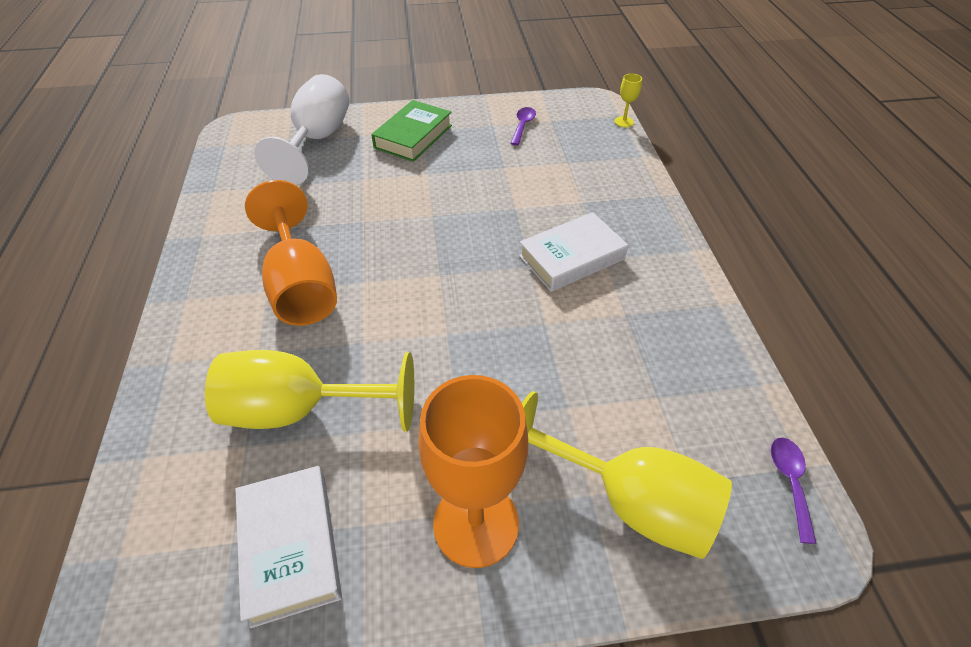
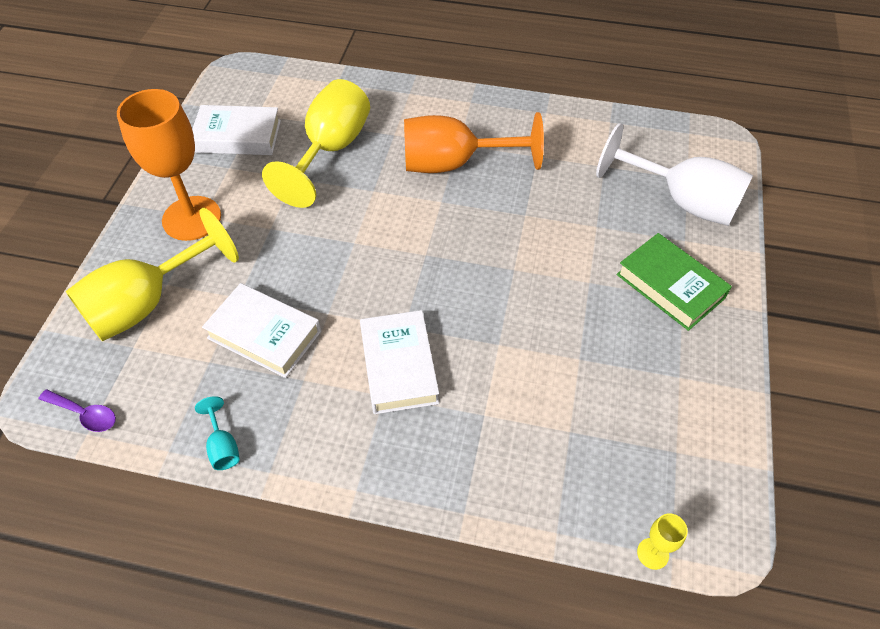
camera: 110 degrees right, 5 degrees up
purple spoon [510,107,536,146] -> none
none -> turquoise goblet [195,396,240,470]
none -> white book [202,283,321,378]

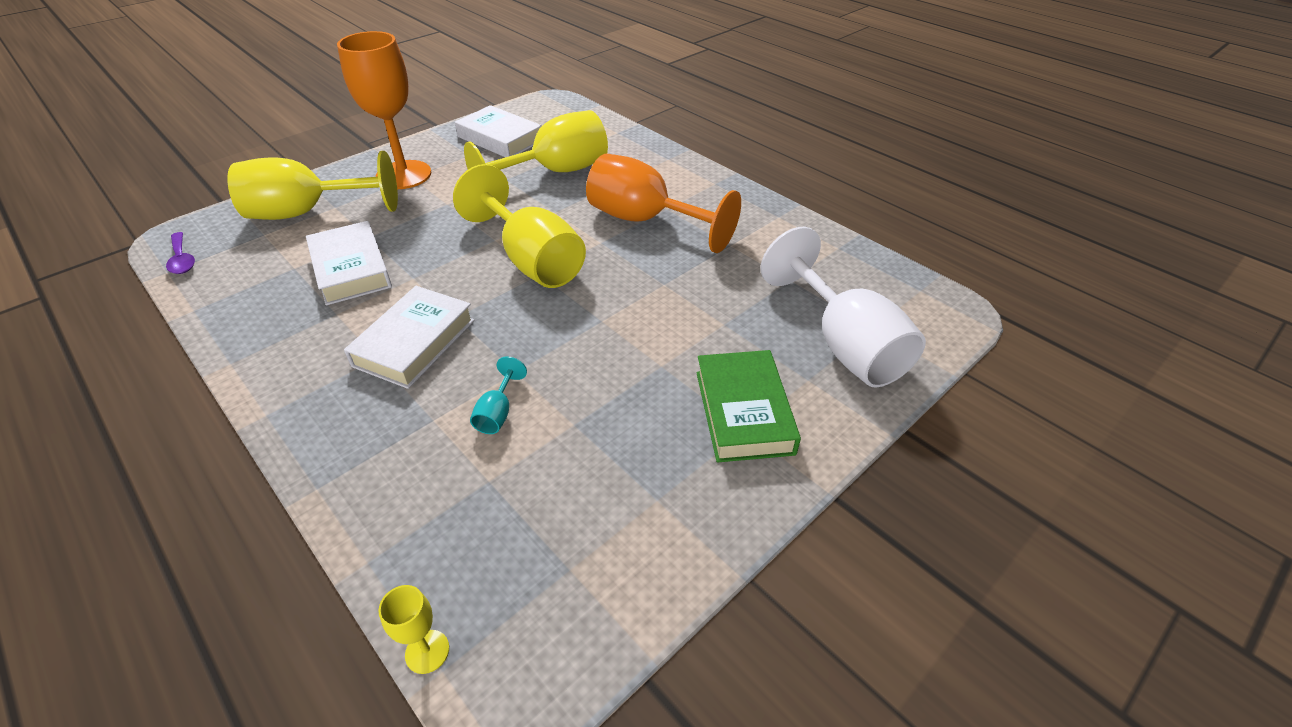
camera: 35 degrees right, 10 degrees down
turquoise goblet [195,396,240,470] -> turquoise goblet moved to [470,357,527,434]
none -> yellow goblet [453,164,586,288]

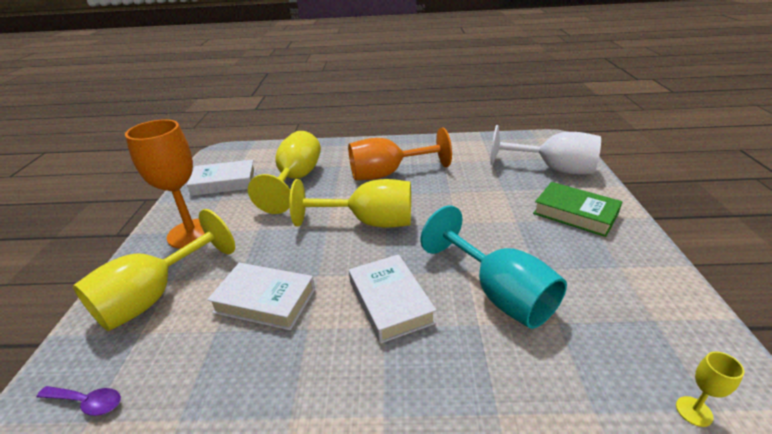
camera: 45 degrees left, 10 degrees down
turquoise goblet [470,357,527,434] -> turquoise goblet [421,206,567,329], size x2.47

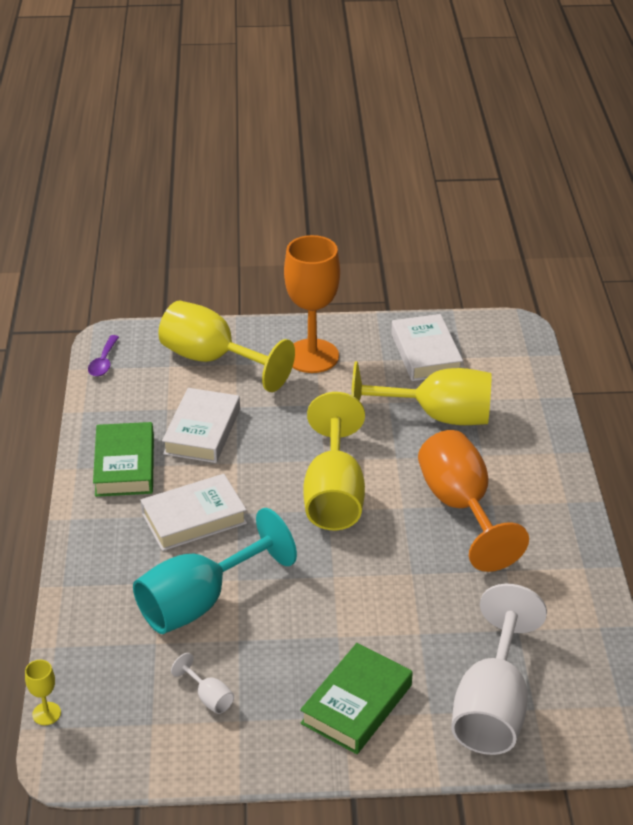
camera: 85 degrees right, 5 degrees up
none -> green book [93,422,154,497]
none -> white goblet [171,653,234,714]

